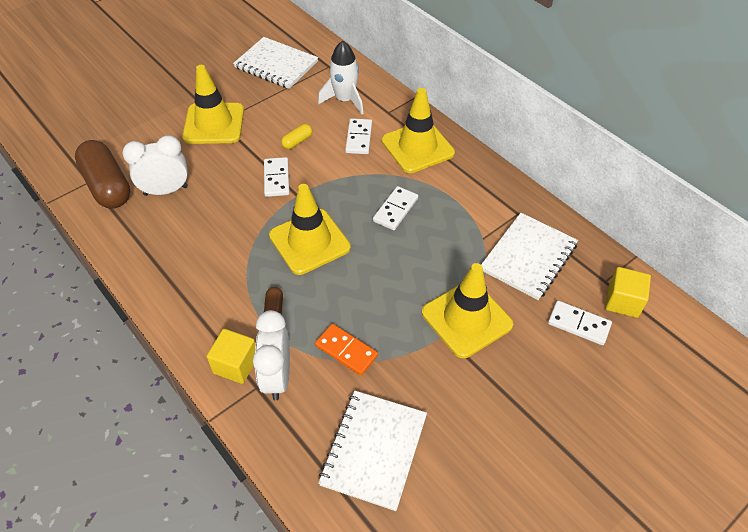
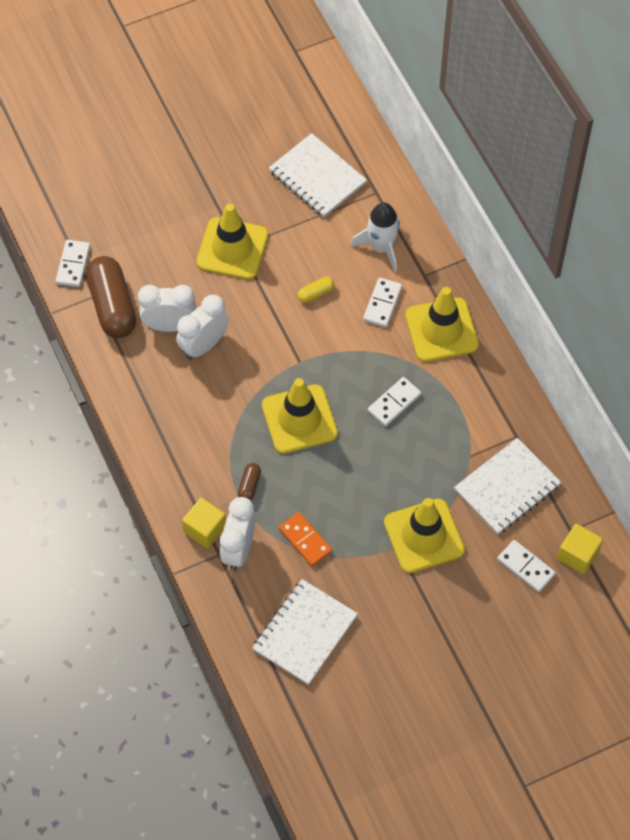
camera: 15 degrees right, 10 degrees up
white domino [264,157,290,197] -> white domino moved to [55,240,90,287]
none -> white clock [176,294,229,360]

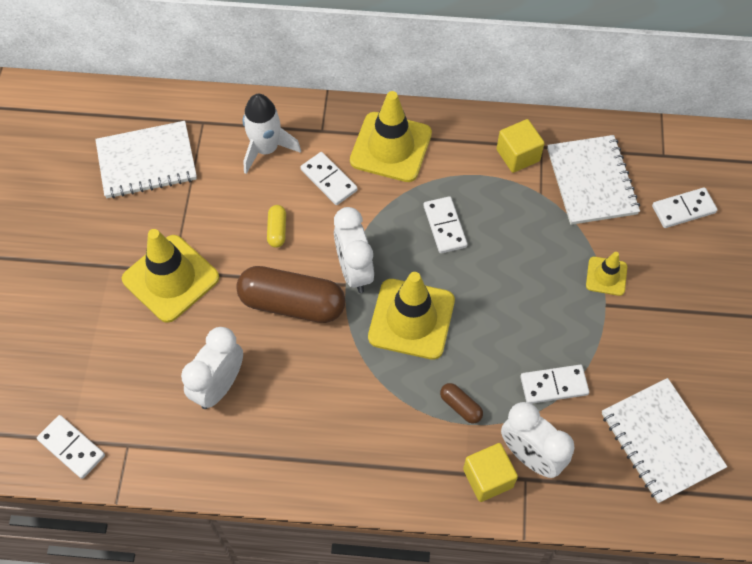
camera: 60 degrees left, 0 degrees up
brown capsule [86,256,136,338] -> brown capsule moved to [236,266,345,323]
white clock [176,294,229,360] -> white clock moved to [334,207,374,293]
orange domino [279,512,332,566] -> white domino [520,365,589,404]
yellow traffic cone [384,498,465,573] -> yellow traffic cone [586,252,627,296], size x0.52
yellow cube [557,524,603,574] -> yellow cube moved to [496,119,545,173]

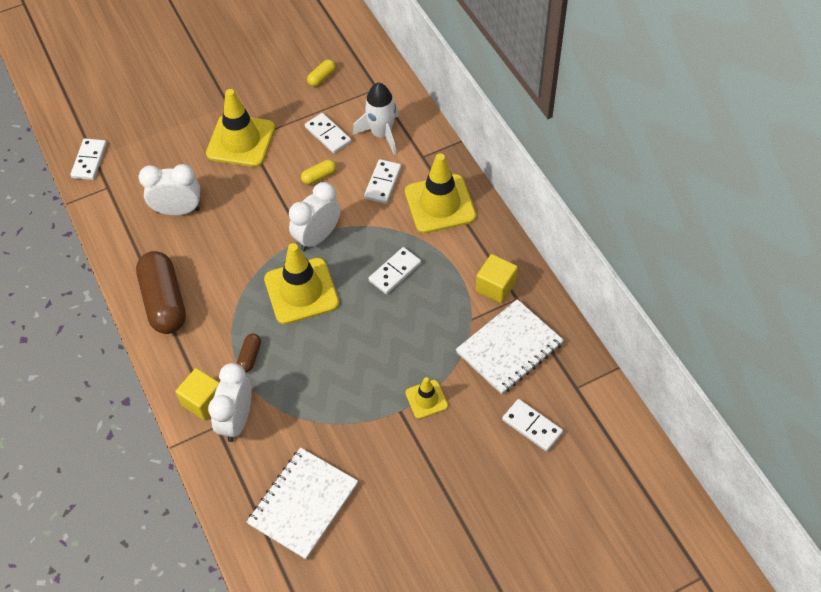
camera: 60 degrees right, 5 degrees down
white notebook [95,121,197,198] -> yellow capsule [307,59,336,87]
brown capsule [236,266,345,323] -> brown capsule moved to [136,251,186,334]
white domino [520,365,589,404] -> white domino moved to [305,113,352,154]

